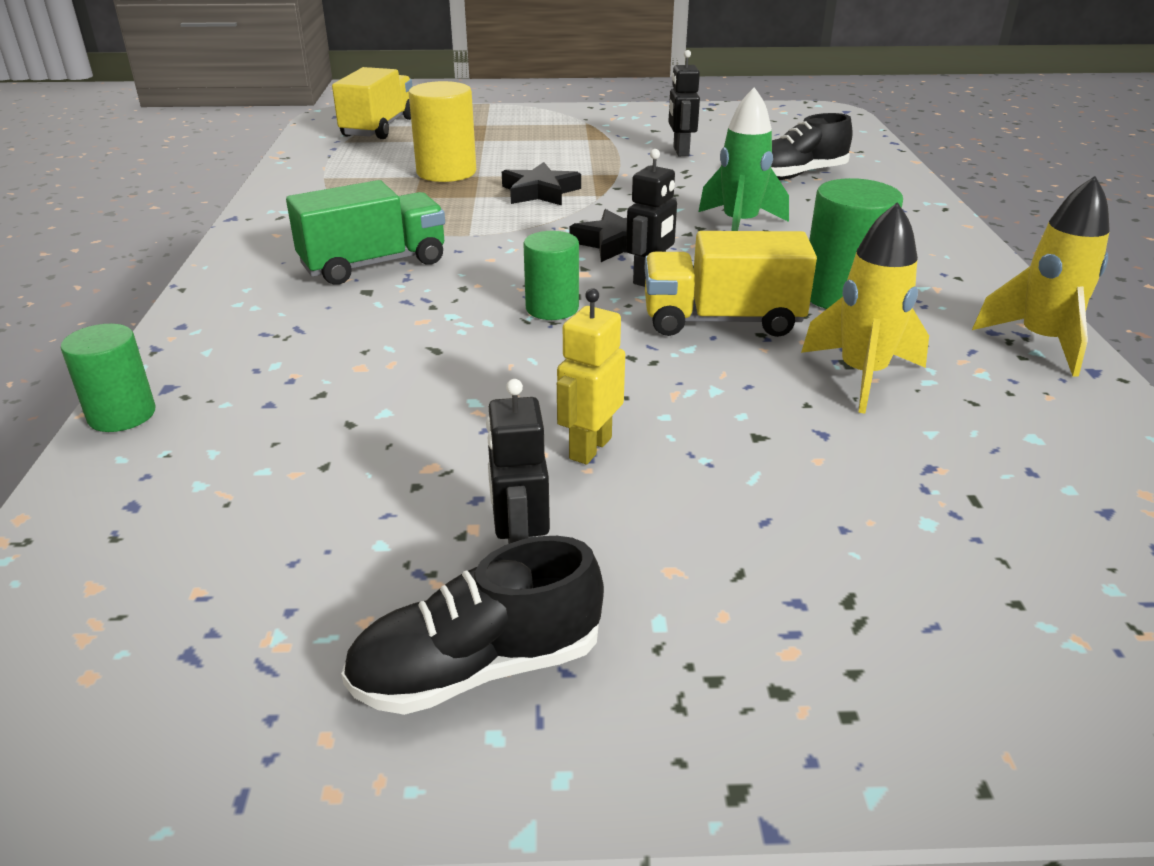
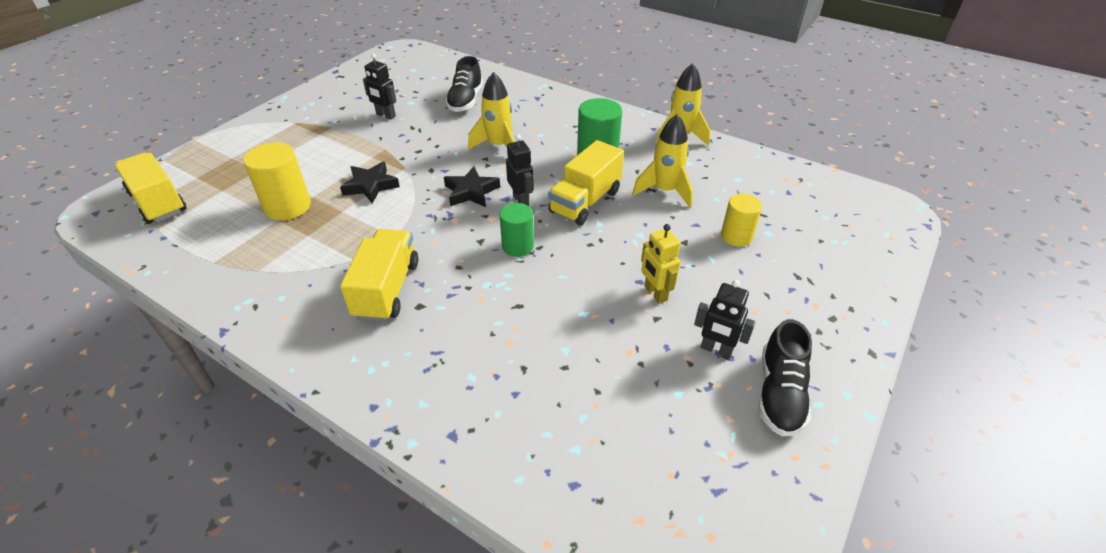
camera: 55 degrees left, 10 degrees up
green cylinder [61,324,156,432] -> none
green truck [286,180,445,285] -> yellow truck [340,229,418,322]
green rocket [699,87,789,231] -> yellow rocket [468,72,515,150]
none -> yellow cylinder [721,193,762,247]

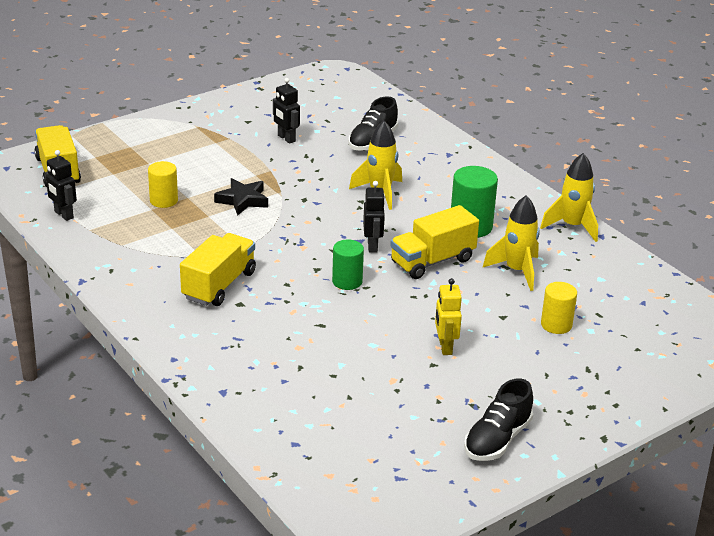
camera: 20 degrees right, 10 degrees down
yellow cylinder [243,142,311,220] -> yellow cylinder [148,161,178,208], size x0.66
black star [444,166,500,207] -> none
black robot [694,280,755,358] -> black robot moved to [46,150,77,221]

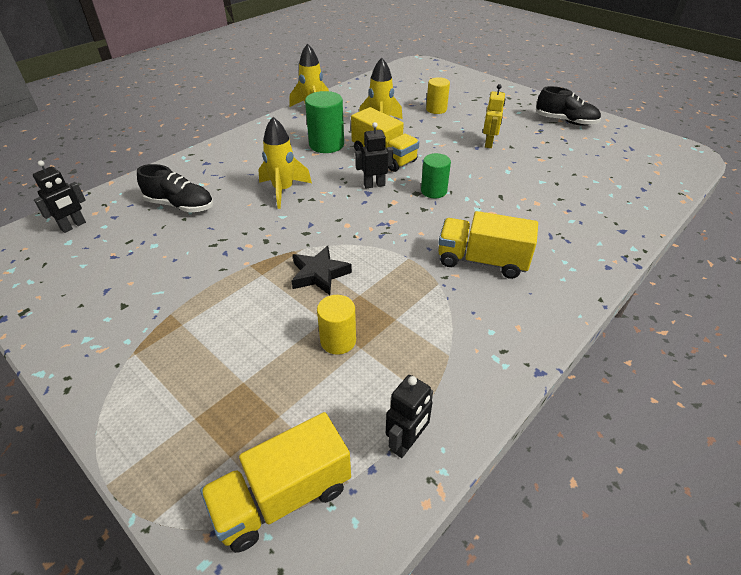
camera: 100 degrees left, 10 degrees up
black robot [273,78,300,144] -> black robot moved to [33,160,86,233]
yellow robot [435,278,462,355] -> yellow robot turned 60 degrees counterclockwise [483,84,505,148]

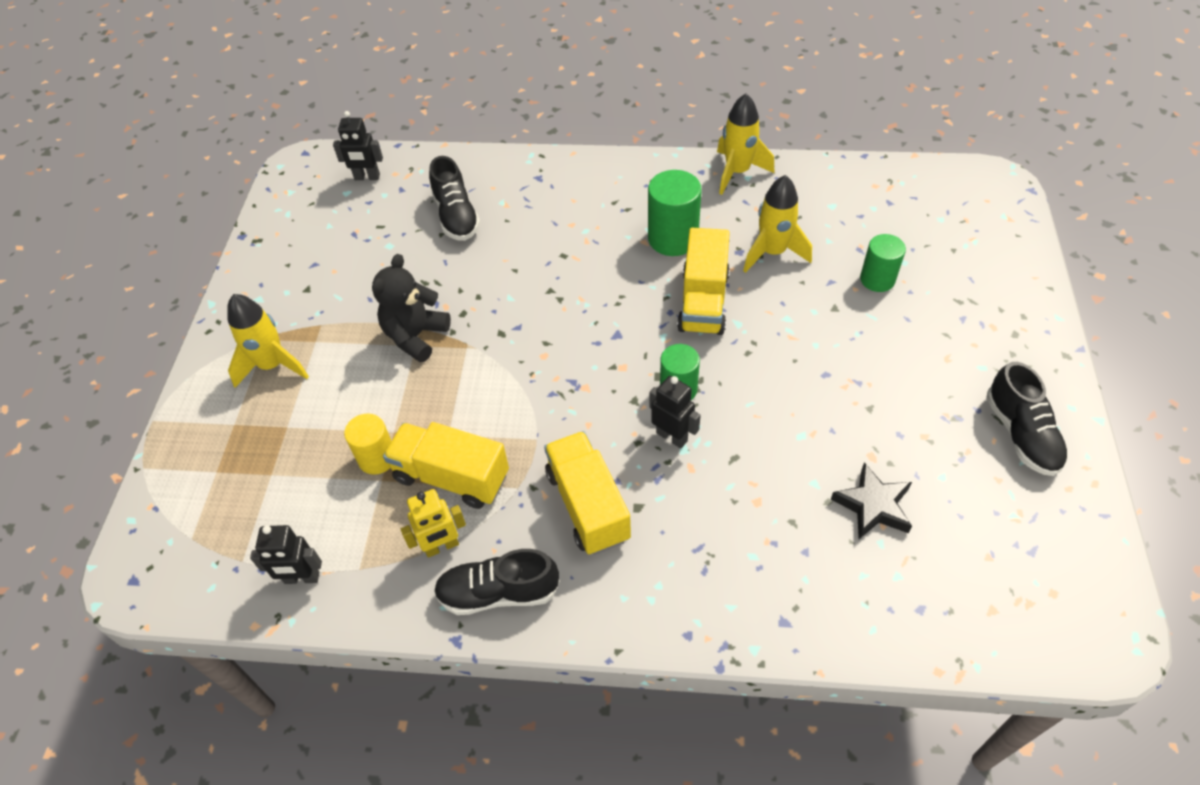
camera: 55 degrees right, 10 degrees up
yellow truck [200,412,351,553] -> yellow truck moved to [383,422,509,509]
yellow rocket [258,117,312,209] -> yellow rocket moved to [227,294,309,388]
black star [291,246,352,295] -> black star moved to [831,462,912,539]
black robot [355,122,393,188] -> black robot moved to [649,376,701,448]
yellow cylinder [426,77,450,114] -> green cylinder [860,234,906,292]
yellow robot [483,84,505,148] -> yellow robot moved to [401,489,466,558]
none -> black teddy bear [372,254,451,363]
none -> black shoe [434,549,560,615]

